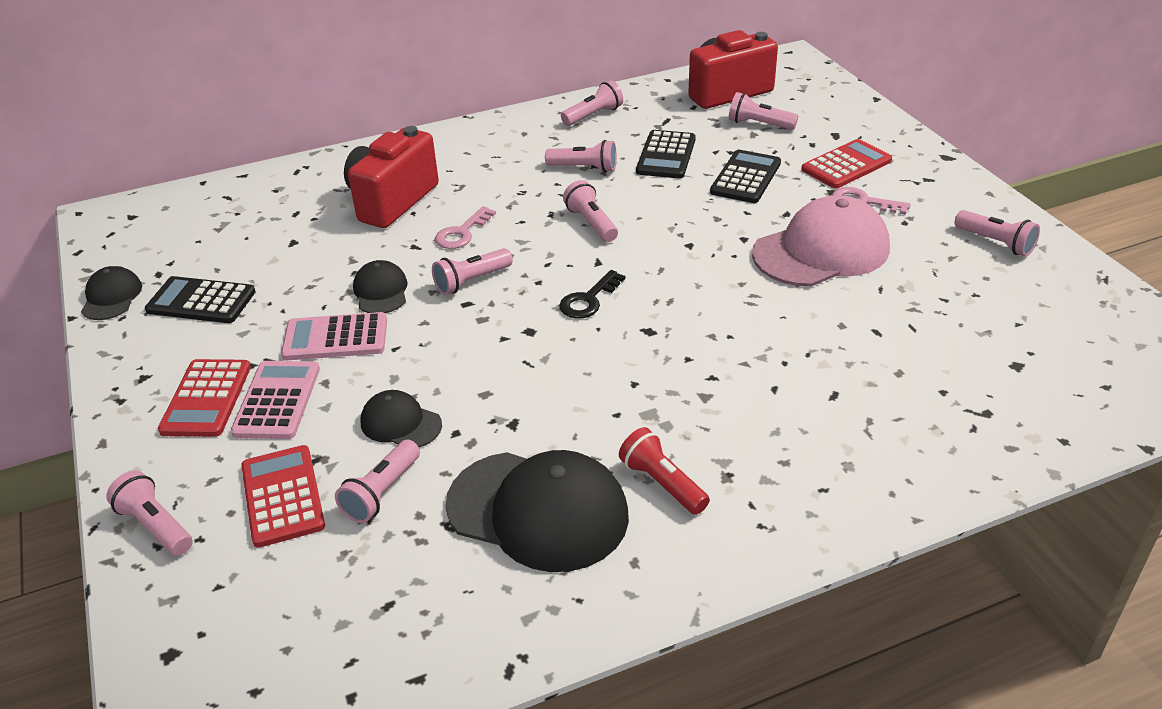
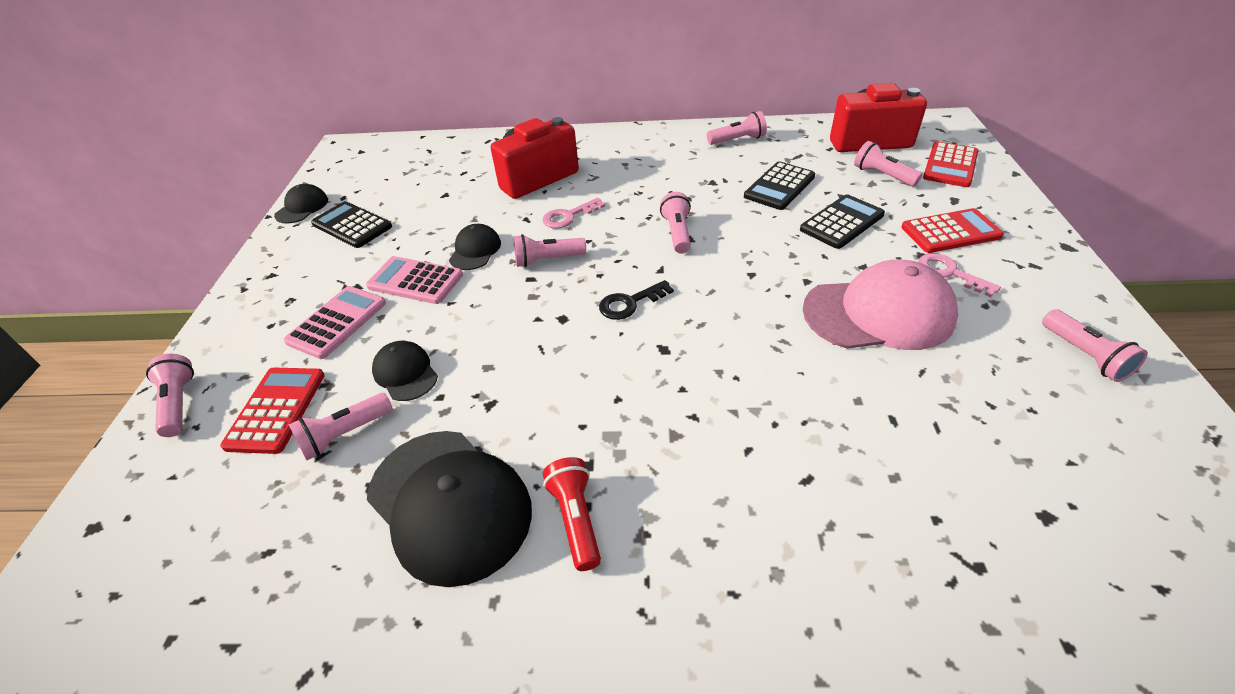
camera: 25 degrees right, 5 degrees up
red calculator [158,359,251,437] -> red calculator moved to [923,142,978,187]
pink flashlight [545,140,617,172] -> none

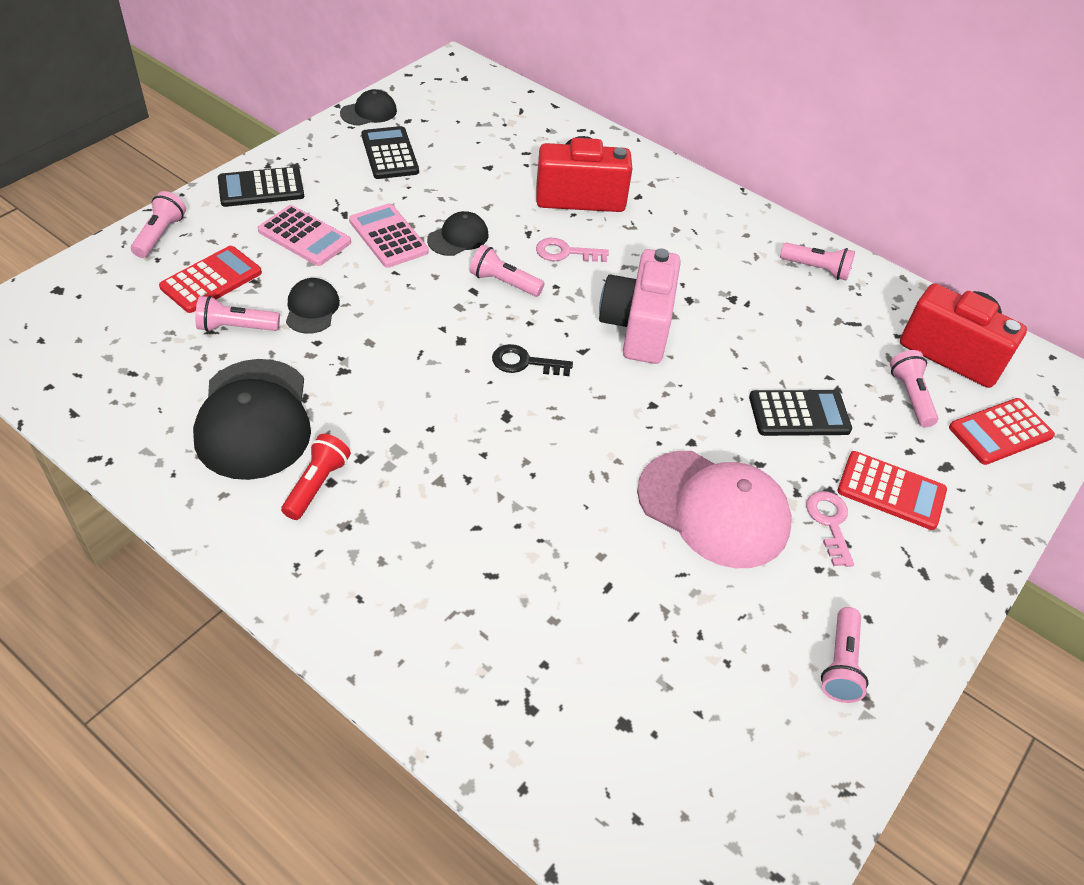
camera: 30 degrees right, 5 degrees up
pink calculator [284,286,386,359] -> pink calculator turned 60 degrees clockwise [258,205,351,266]
pink flashlight [660,192,691,254] -> pink camera [599,249,681,364]
black calculator [744,161,815,210] -> black calculator moved to [218,167,304,207]

